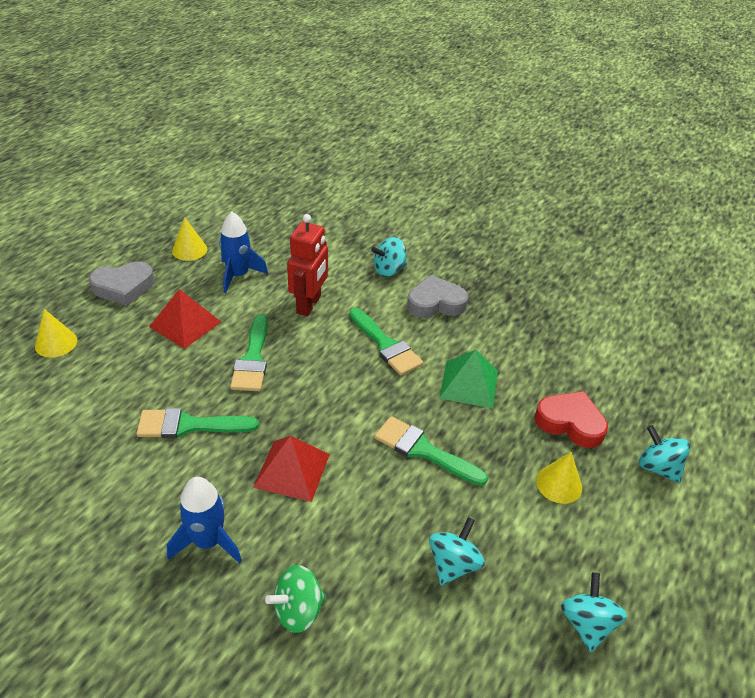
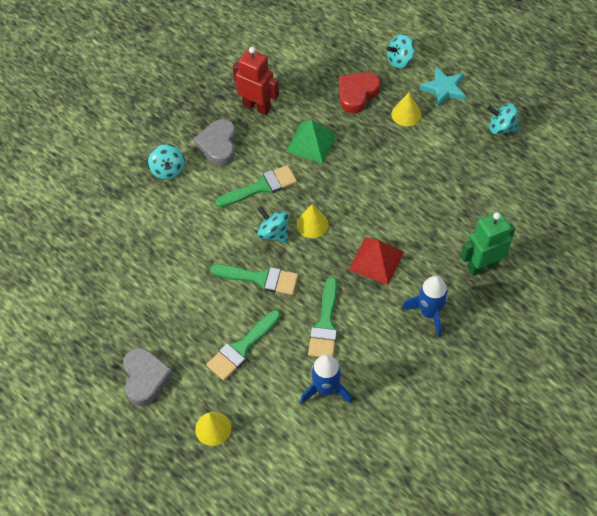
camera: 75 degrees left, 15 degrees up
red pyramid [149,289,221,349] -> none
yellow cone [172,217,207,261] -> yellow cone moved to [297,204,329,238]
blue rocket [219,212,268,293] -> blue rocket moved to [300,354,352,404]
green spinning top [265,565,326,633] -> green robot [460,212,515,276]
red robot [287,214,328,316] -> red robot moved to [233,47,279,115]
green brush [374,416,488,486] -> green brush moved to [206,310,281,380]
turquoise spinning top [429,517,485,586] -> turquoise spinning top moved to [257,207,289,243]
none -> turquoise star [419,67,466,107]

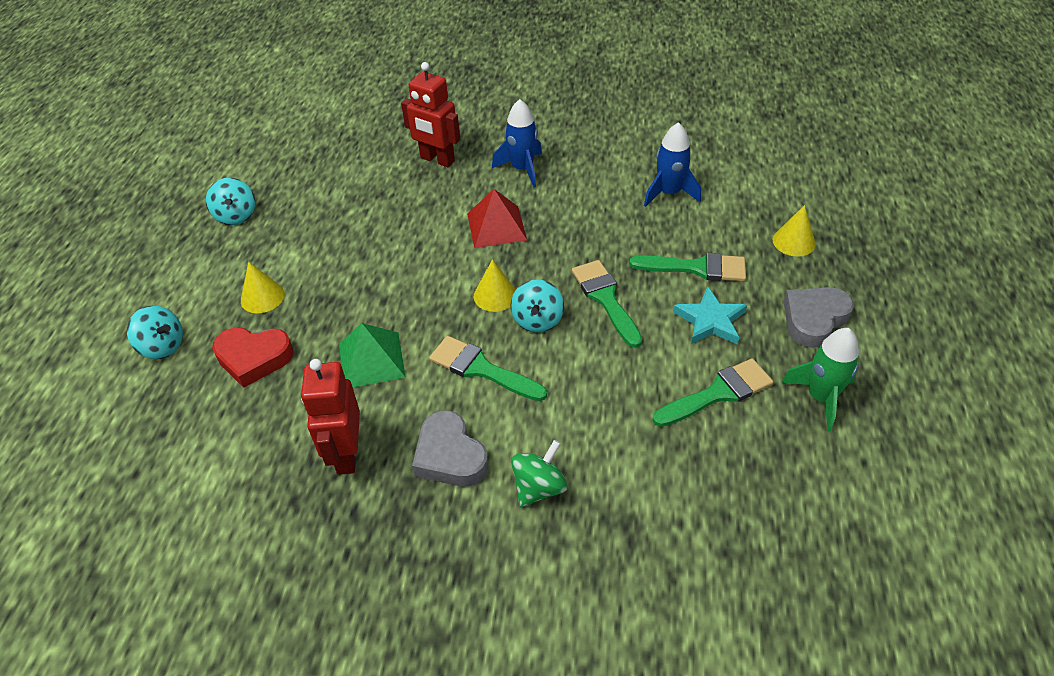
camera: 125 degrees left, 10 degrees down
turquoise spinning top [148,144,185,180] -> green spinning top [511,440,568,507]
grey heart [194,119,236,166] -> grey heart turned 90 degrees clockwise [412,410,489,487]
green brush [308,277,337,357] -> green brush moved to [652,358,773,427]
turquoise star [419,67,466,107] -> turquoise star moved to [673,286,747,345]
green robot [460,212,515,276] -> red robot [401,62,460,167]
none -> green rocket [781,328,859,431]

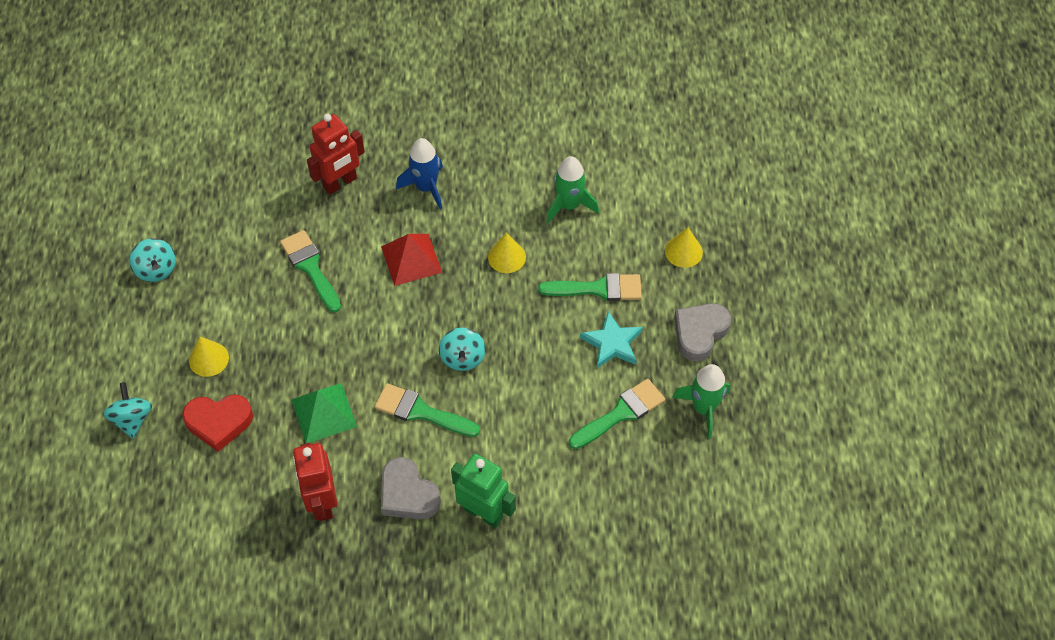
camera: 10 degrees left, 10 degrees up
turquoise spinning top [127,306,183,359] -> turquoise spinning top turned 120 degrees counterclockwise [103,382,152,439]
red robot [401,62,460,167] -> red robot turned 60 degrees counterclockwise [307,114,365,195]
yellow cone [473,259,516,312] -> yellow cone moved to [488,233,526,273]
green spinning top [511,440,568,507] -> green robot [451,454,516,528]
green brush [572,260,642,348] -> green brush moved to [280,230,341,312]
blue rocket [644,122,701,207] -> green rocket [546,156,599,223]

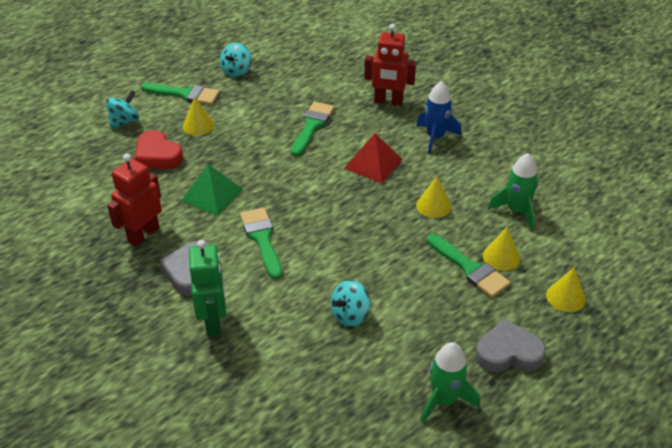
camera: 50 degrees right, 15 degrees down
turquoise spinning top [439,328,486,371] -> turquoise spinning top moved to [331,280,370,327]
green brush [569,379,665,449] -> green brush moved to [141,82,220,105]
turquoise star [580,311,643,368] -> none
none -> yellow cone [483,227,520,271]

